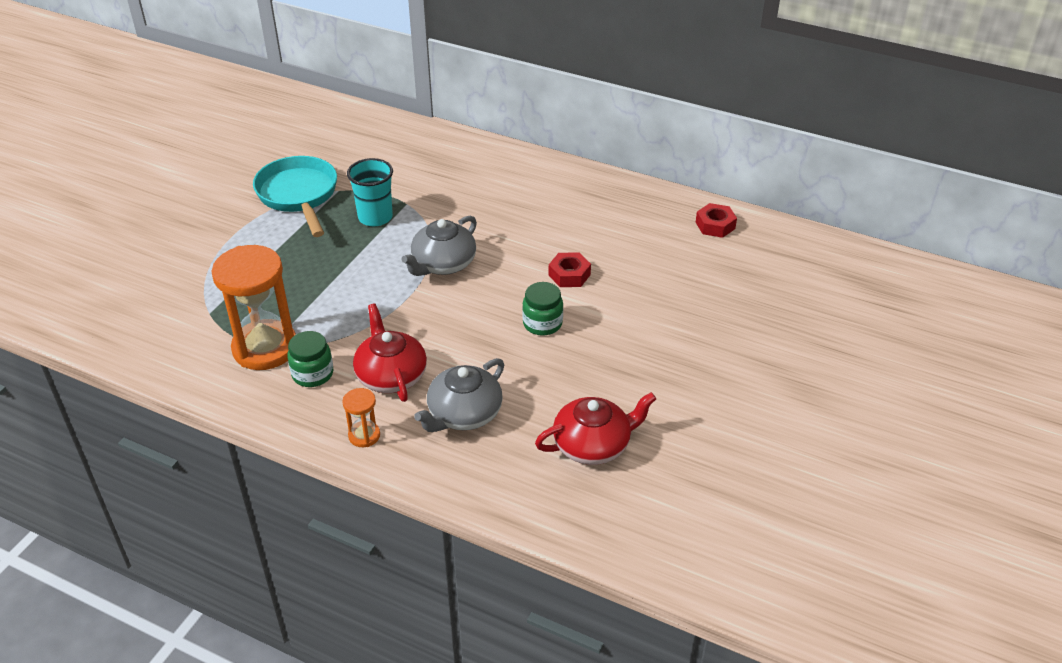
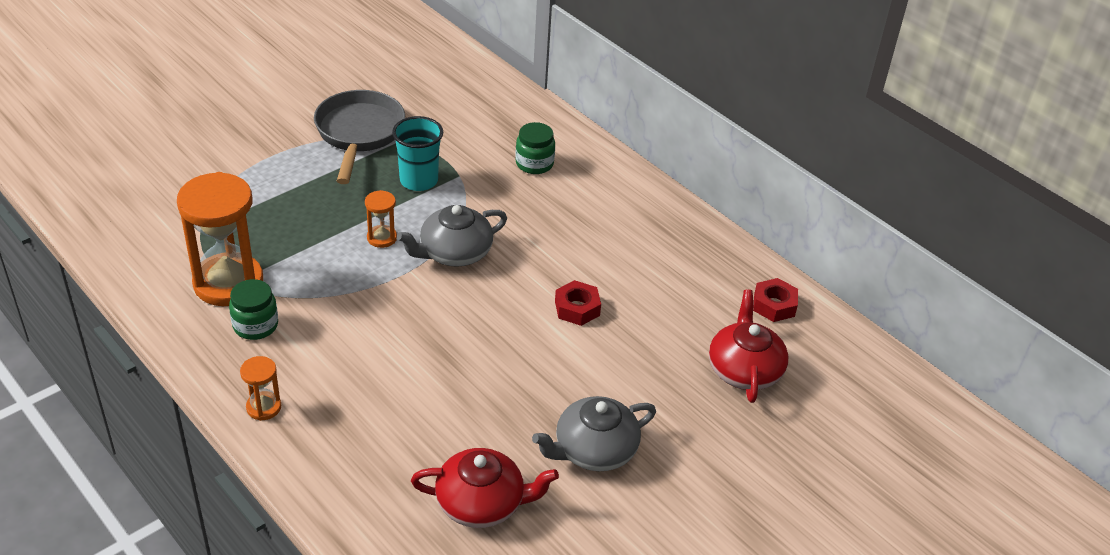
camera: 20 degrees right, 0 degrees up
turquoise pan [253,156,337,237] -> grey pan [314,90,405,184]
red teapot [353,303,427,402] -> red teapot moved to [709,289,788,403]
grey teapot [414,358,504,432] -> grey teapot moved to [532,396,656,471]
green jar [522,282,563,336] -> green jar moved to [515,122,555,174]
none -> orange hourglass [365,190,397,248]

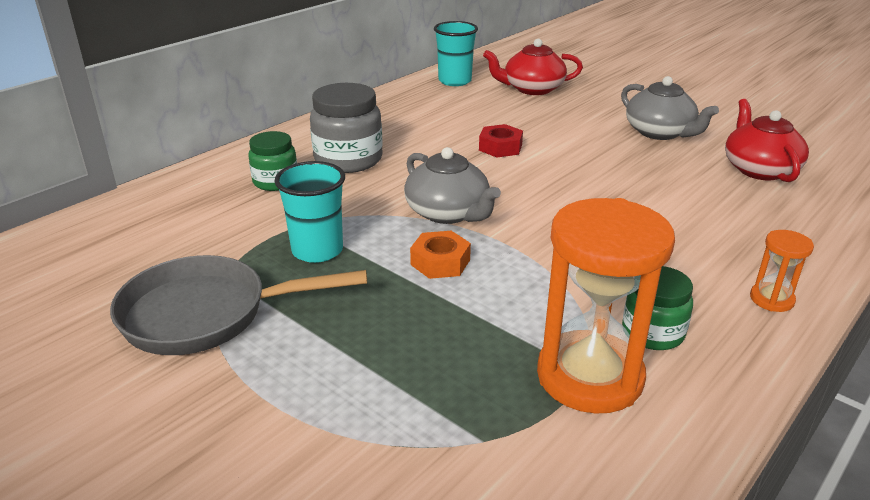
camera: 95 degrees left, 10 degrees down
orange hourglass [365,190,397,248] -> orange nut [410,231,471,279]
red nut [753,278,798,322] -> turquoise cup [434,21,478,86]
none -> grey jar [310,83,383,173]

